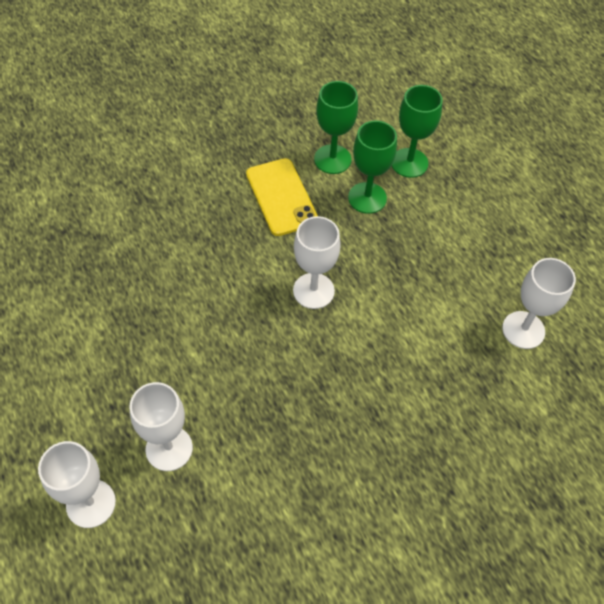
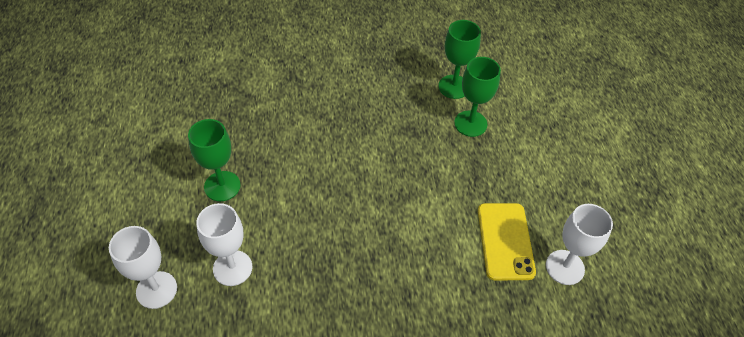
camera: 20 degrees right, 5 degrees down
yellow phone [246,158,318,236] -> yellow phone moved to [478,203,536,281]
white goblet [293,216,341,309] -> none
green goblet [392,85,443,178] -> green goblet moved to [188,119,240,201]

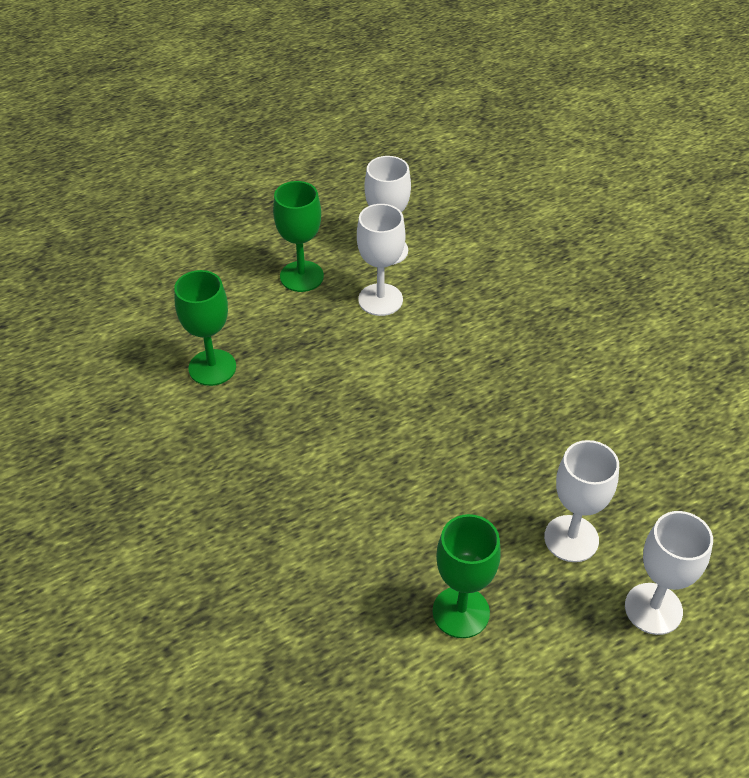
camera: 110 degrees left, 5 degrees down
green goblet [438,20,481,99] -> green goblet moved to [273,181,324,292]
yellow phone [478,203,536,281] -> white goblet [357,204,405,316]

